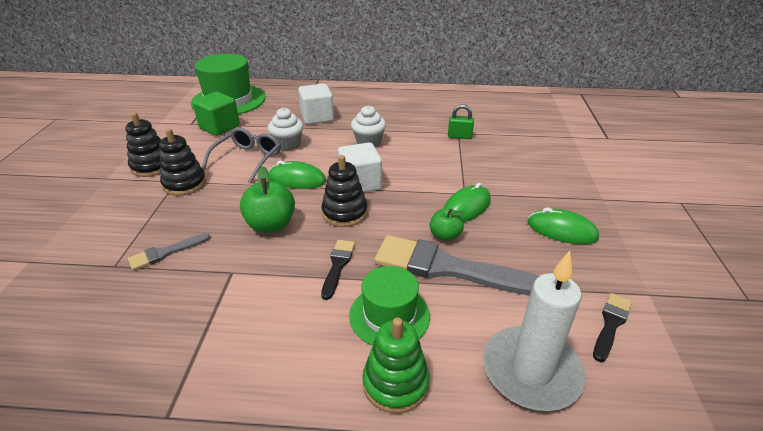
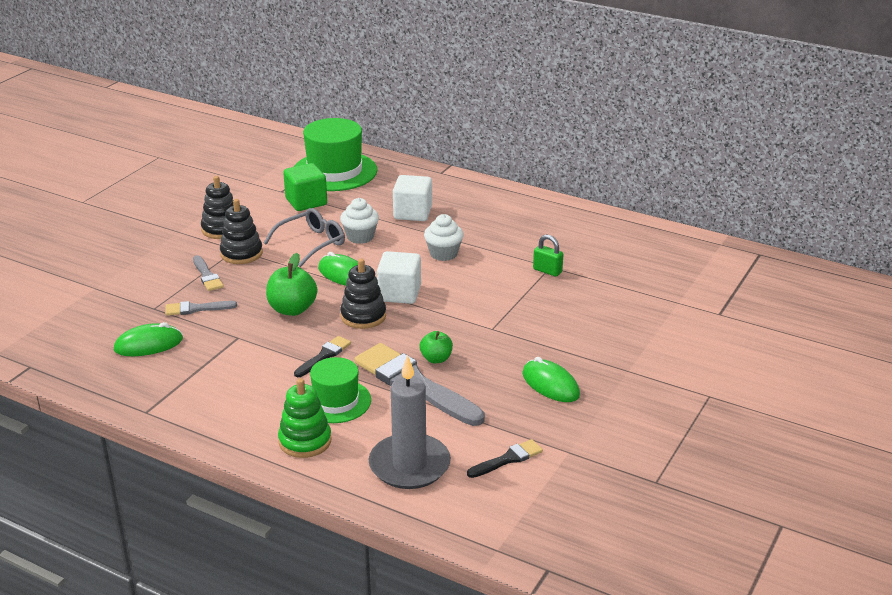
camera: 25 degrees right, 5 degrees down
green mouse [444,183,491,222] -> green mouse moved to [114,322,183,356]
white candle [483,251,585,411] -> grey candle [369,355,451,489]
none -> grey brush [193,255,224,291]

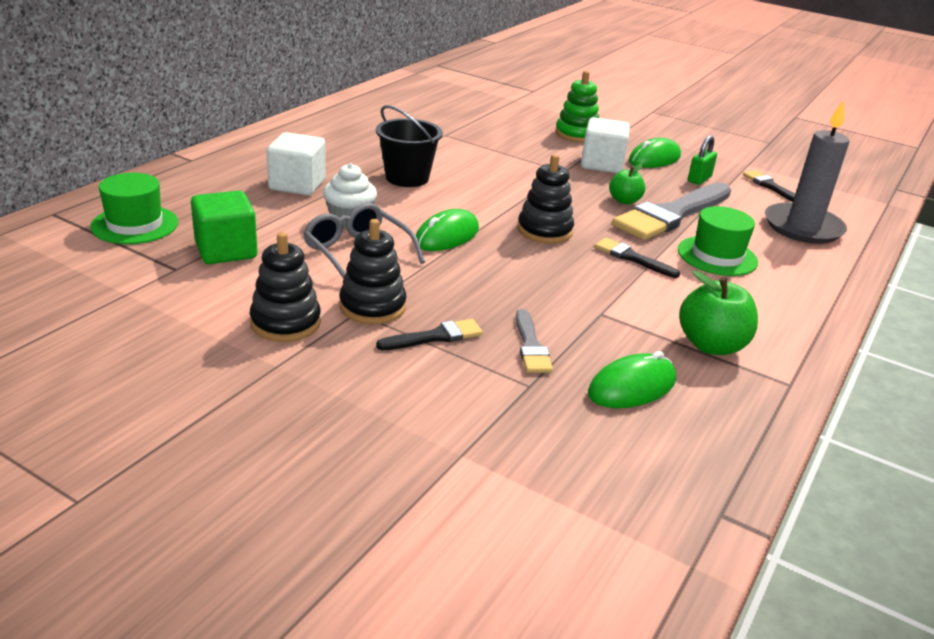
camera: 90 degrees left, 0 degrees up
green mouse [114,322,183,356] -> green mouse turned 75 degrees clockwise [588,351,676,408]
grey brush [193,255,224,291] -> black brush [376,319,483,350]
green apple [266,253,317,316] -> green apple moved to [679,271,758,355]
green stacking toy [278,378,332,458] -> green stacking toy moved to [555,71,599,143]
green hat [294,118,377,191] -> green hat [90,173,178,244], size x0.61
white cube [377,251,421,304] -> white cube moved to [581,117,630,173]
white cupcake [424,214,464,261] -> black bucket [376,105,443,187]
green padlock [533,234,563,277] -> green padlock moved to [688,135,717,185]

